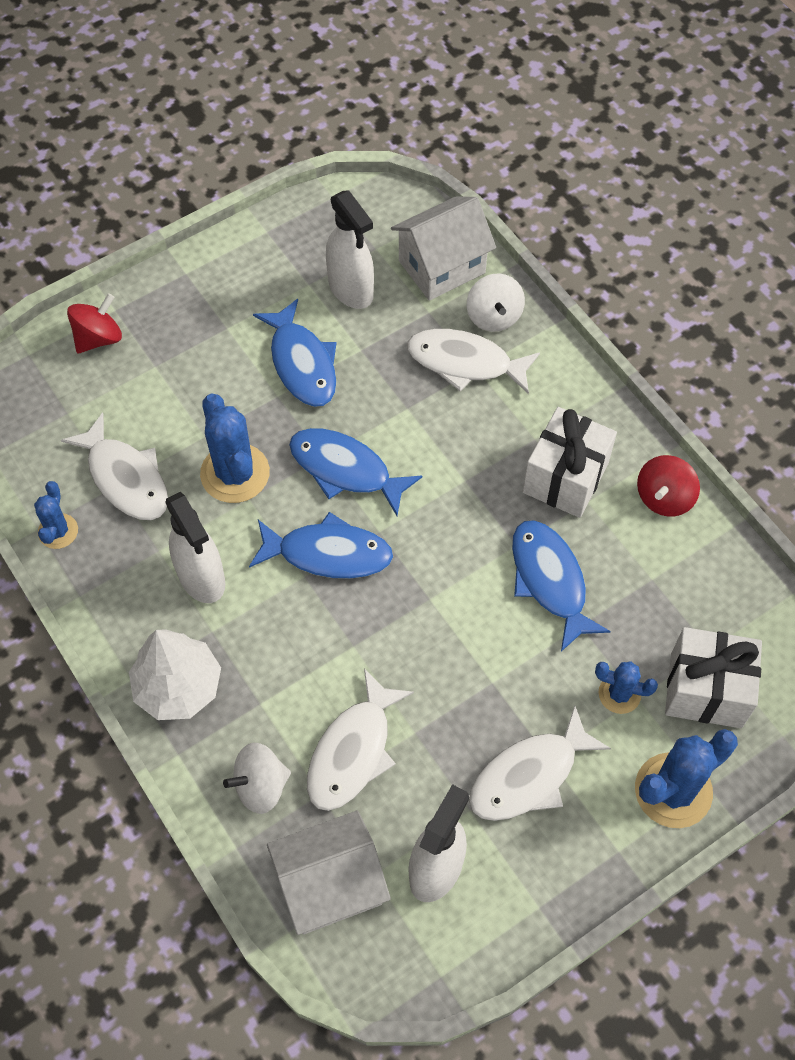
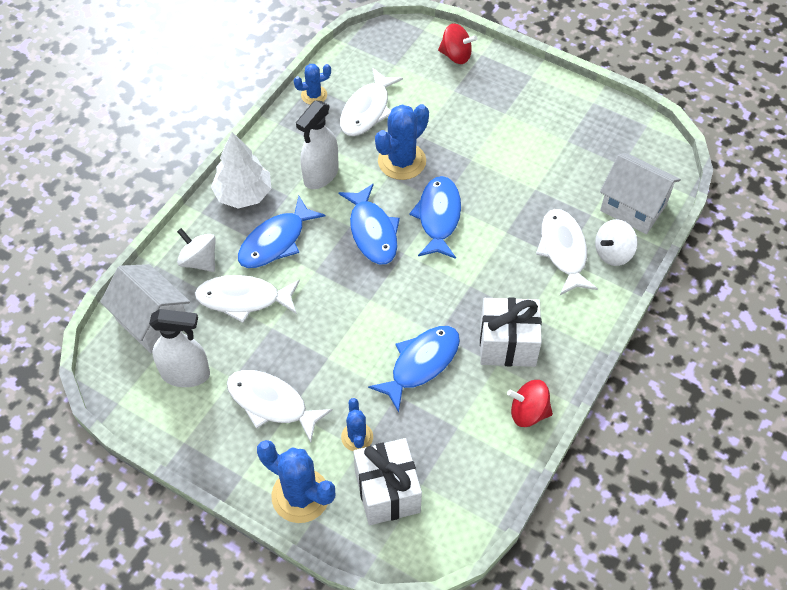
camera: 65 degrees right, 5 degrees down
blue fish [253,299,337,407] -> blue fish moved to [238,196,326,268]
white spray bottle [326,190,374,309] -> none

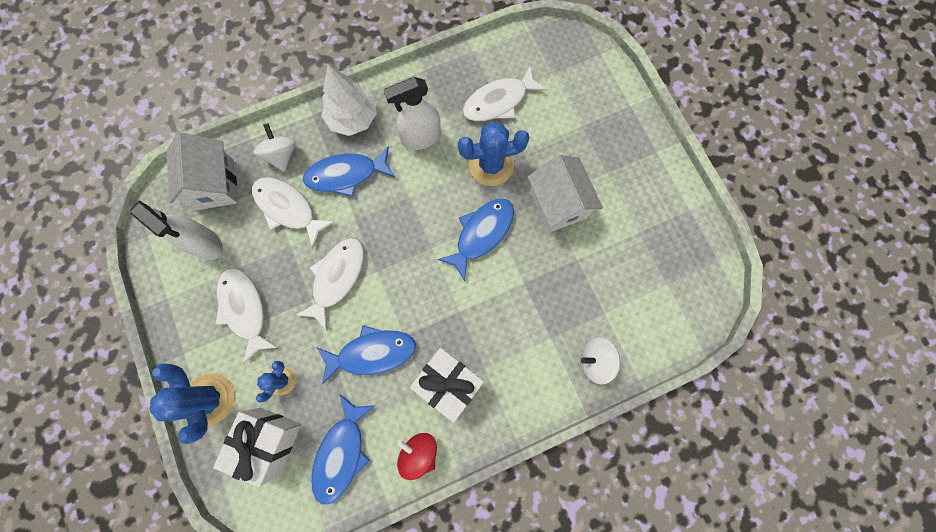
camera: 35 degrees right, 20 degrees up
blue cactus [294,64,331,105] -> none
blue fish [339,183,400,265] -> blue fish moved to [311,394,375,505]
red spinning top [438,23,477,64] -> none
white fish [536,209,598,295] -> white fish moved to [296,238,364,331]
white house [600,153,681,234] -> white house moved to [528,155,603,233]

